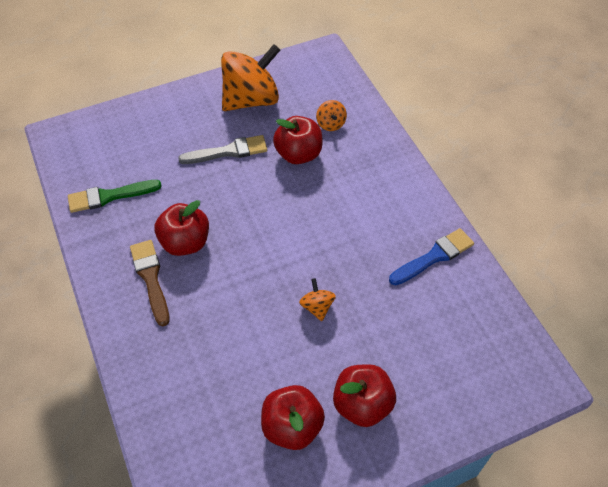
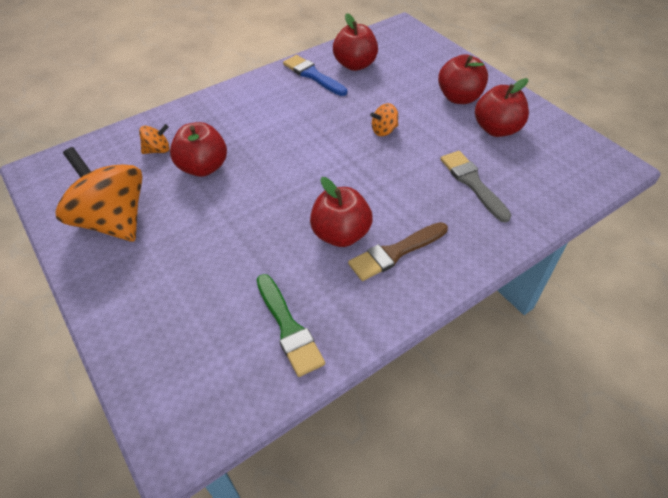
camera: 100 degrees left, 5 degrees down
grey brush [178,135,267,164] -> grey brush moved to [440,151,512,223]
none -> red apple [333,13,378,71]

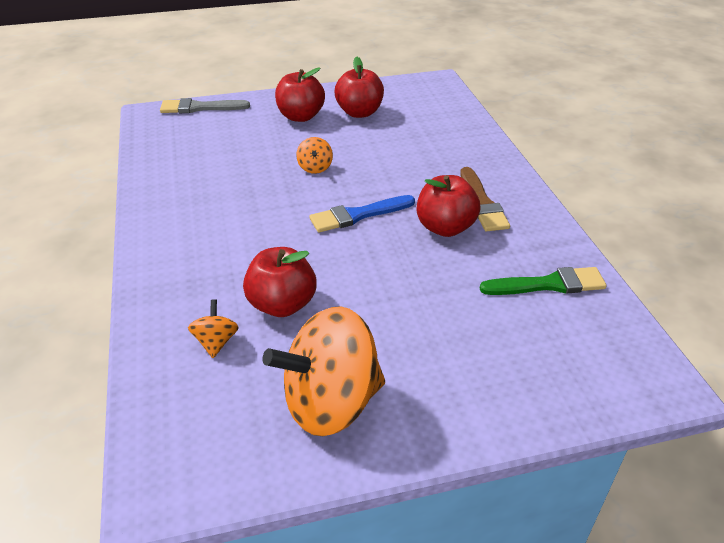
camera: 70 degrees left, 10 degrees down
blue brush [283,55,347,96] -> blue brush moved to [309,195,415,233]
red apple [333,13,378,71] -> none
grey brush [440,151,512,223] -> grey brush moved to [160,98,250,113]

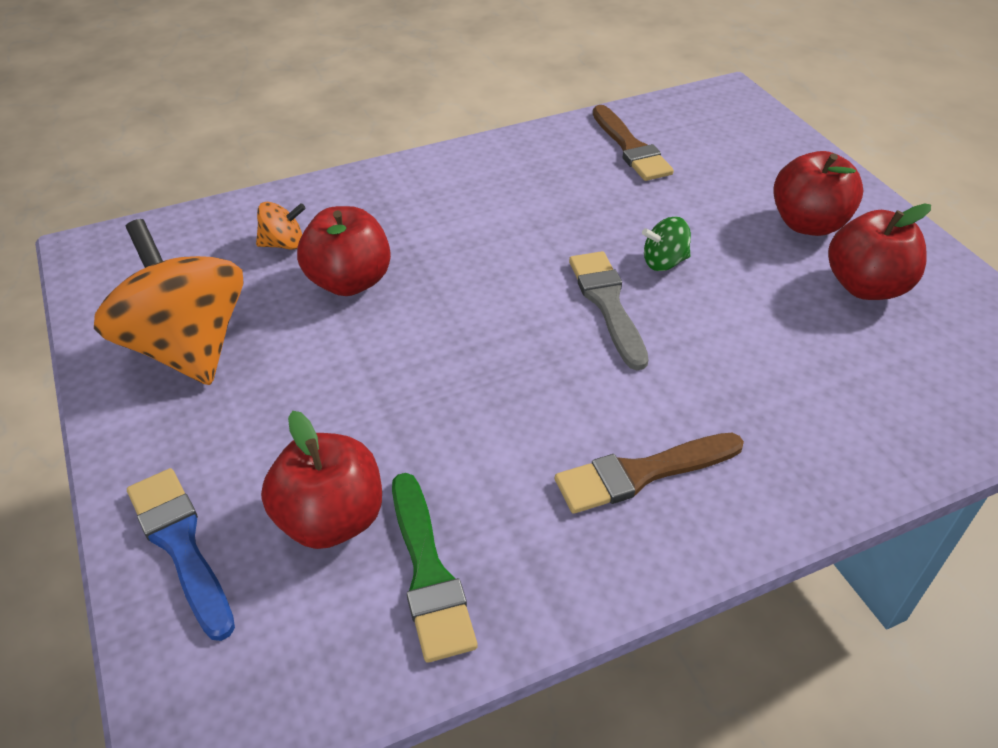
camera: 80 degrees right, 5 degrees up
grey brush [160,98,250,113] -> grey brush moved to [569,251,648,370]
orange spinning top [296,137,333,174] -> green spinning top [642,217,691,271]
blue brush [309,195,415,233] -> blue brush moved to [127,468,235,641]
red apple [417,175,480,237] -> red apple moved to [261,411,382,549]
none -> brown brush [593,105,674,181]

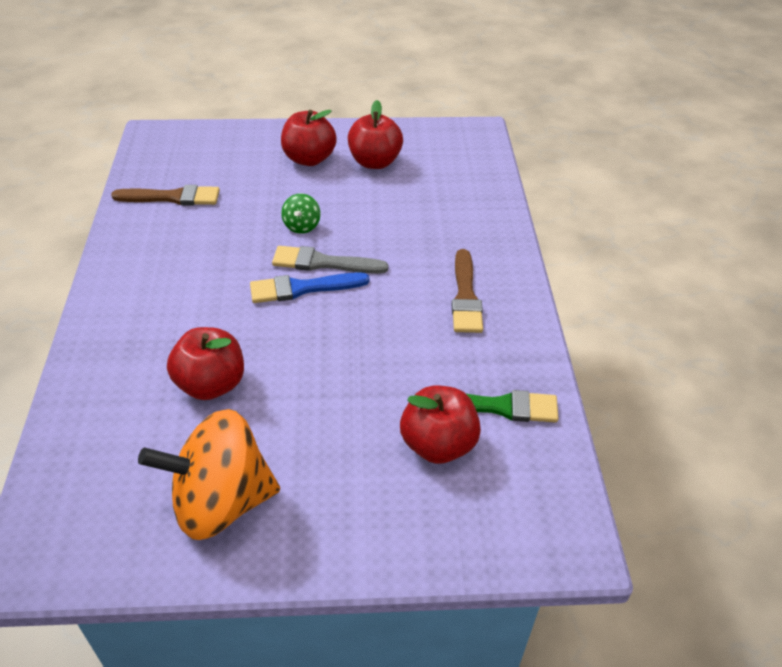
camera: 70 degrees left, 0 degrees up
blue brush [127,468,235,641] -> blue brush moved to [250,272,369,303]
orange spinning top [256,202,306,250] -> none

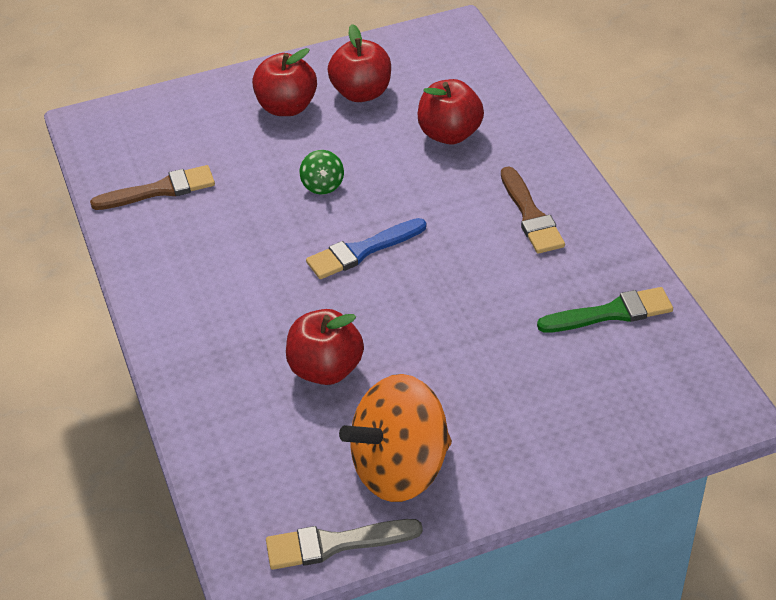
camera: 15 degrees left, 0 degrees up
grey brush [272,246,388,274] -> grey brush moved to [266,519,423,570]
red apple [400,386,481,464] -> red apple moved to [418,79,484,144]

